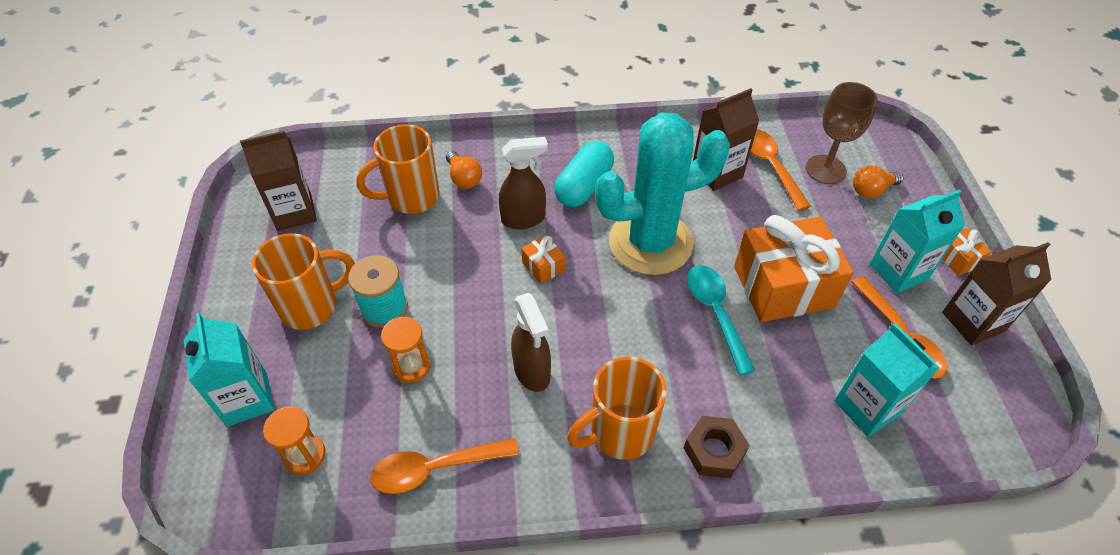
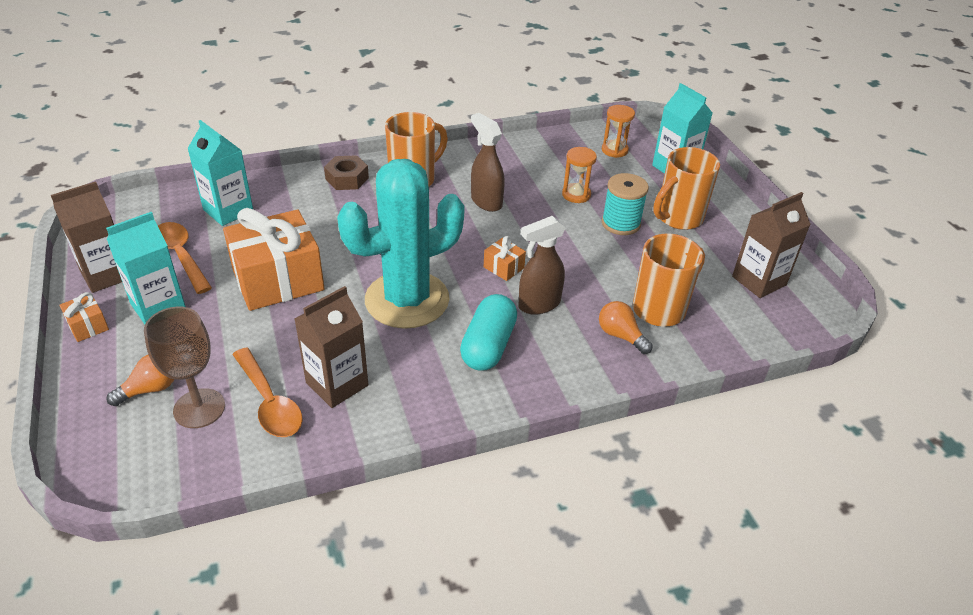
camera: 165 degrees right, 10 degrees down
orange spoon [370,438,519,494] -> none
turquoise spoon [687,265,755,375] -> none

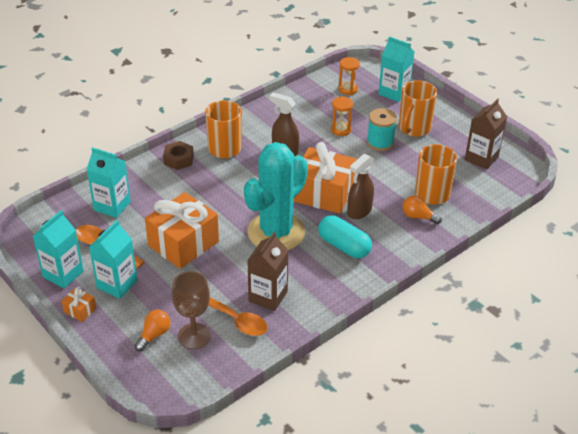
camera: 20 degrees left, 0 degrees up
brown carton [51,181,122,293] -> turquoise carton [33,210,84,289]
turquoise capsule [460,294,517,371] -> turquoise capsule turned 45 degrees counterclockwise [318,215,372,258]
orange gift [484,236,526,281] -> orange gift [293,142,356,214], size x2.36

